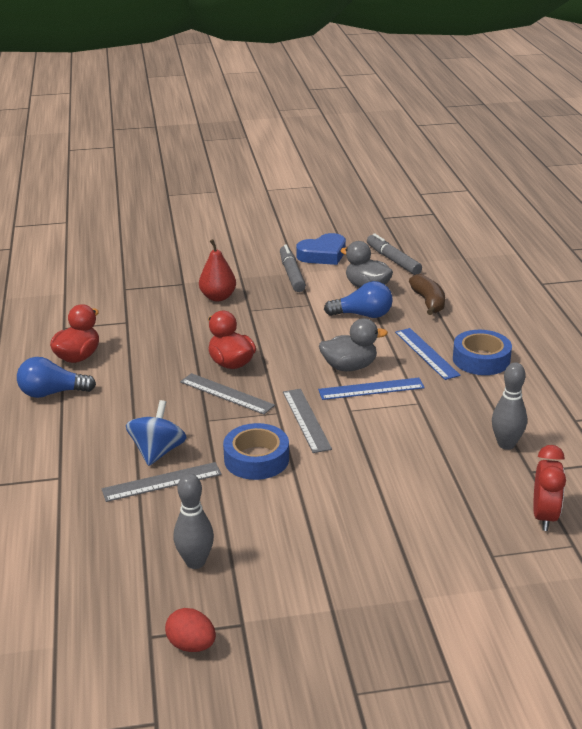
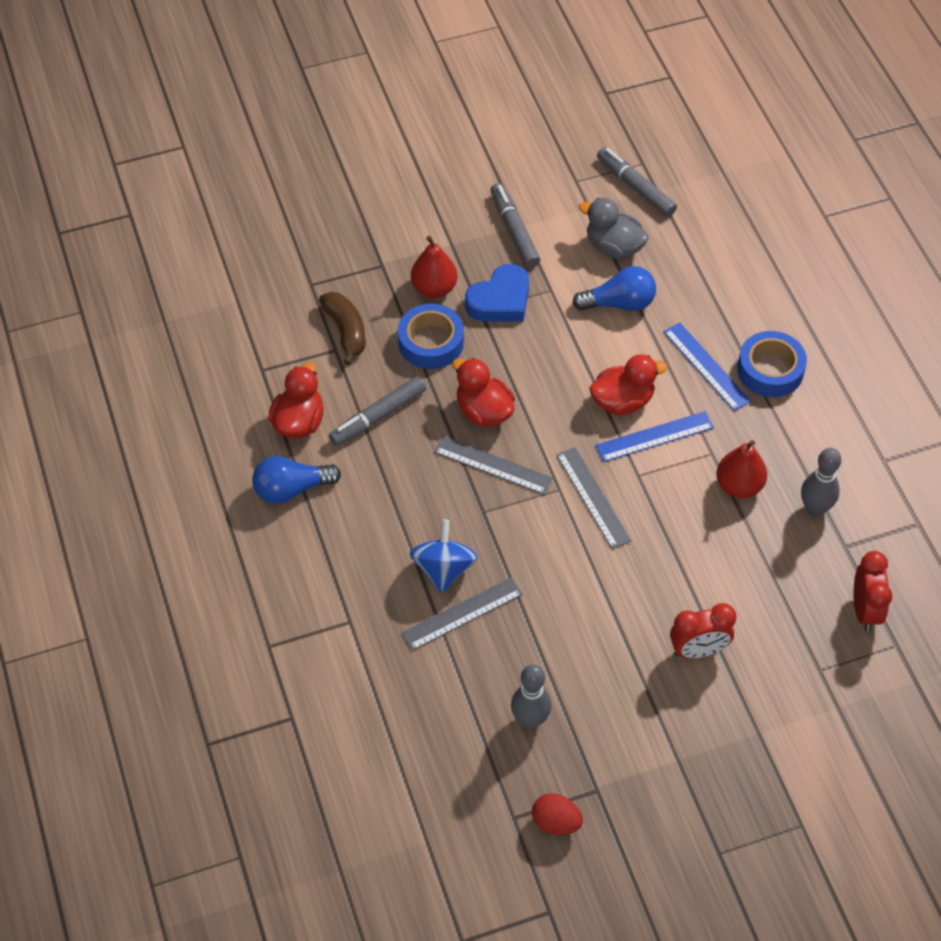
camera: 10 degrees left, 25 degrees up
blue tape [223,423,289,480] -> blue tape moved to [398,304,464,369]
blue heart [296,233,346,265] -> blue heart moved to [465,264,529,322]
grey duck [319,318,388,371] -> red duck [589,354,668,415]
brown banana [409,274,445,315] -> brown banana moved to [319,292,365,365]
none -> grey marker [329,376,426,446]
none -> red clock [670,603,736,658]
none -> red pear [716,440,767,498]

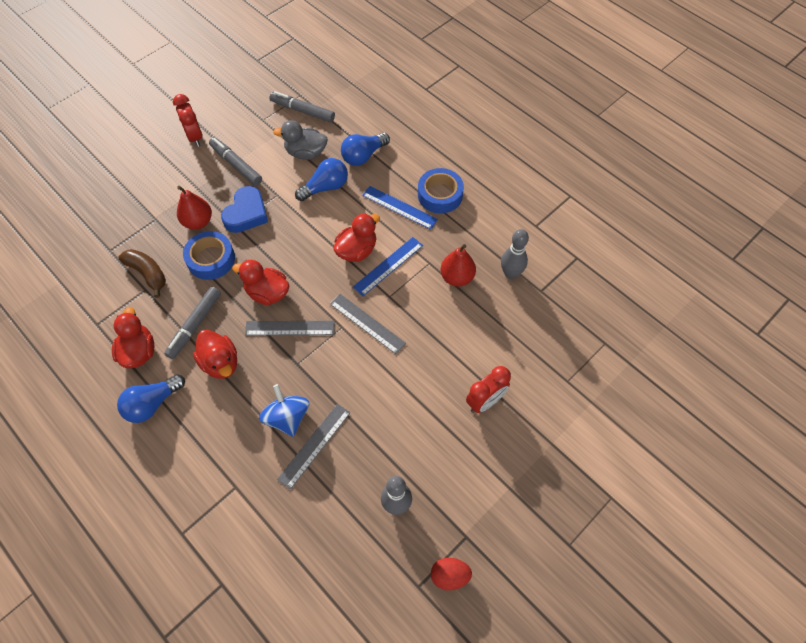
camera: 25 degrees left, 5 degrees up
red clock [854,551,892,632] -> red clock moved to [173,94,203,147]
none -> red duck [193,330,237,379]
none -> blue light bulb [341,133,390,166]

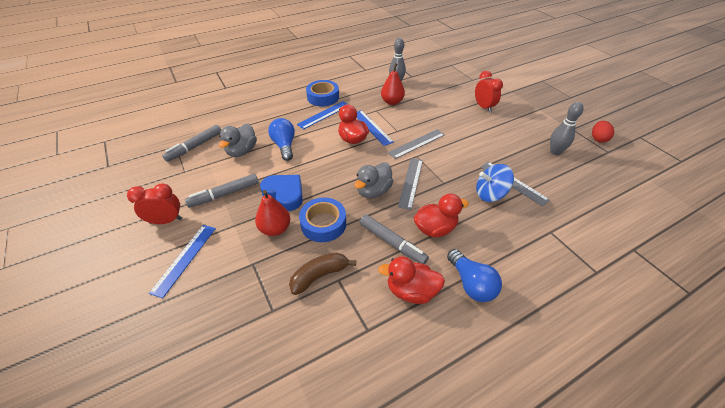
camera: 75 degrees left, 15 degrees down
red duck [232,260,289,305] -> grey duck [355,162,394,198]
blue light bulb [341,133,390,166] -> none
none -> blue ruler [149,225,216,298]

